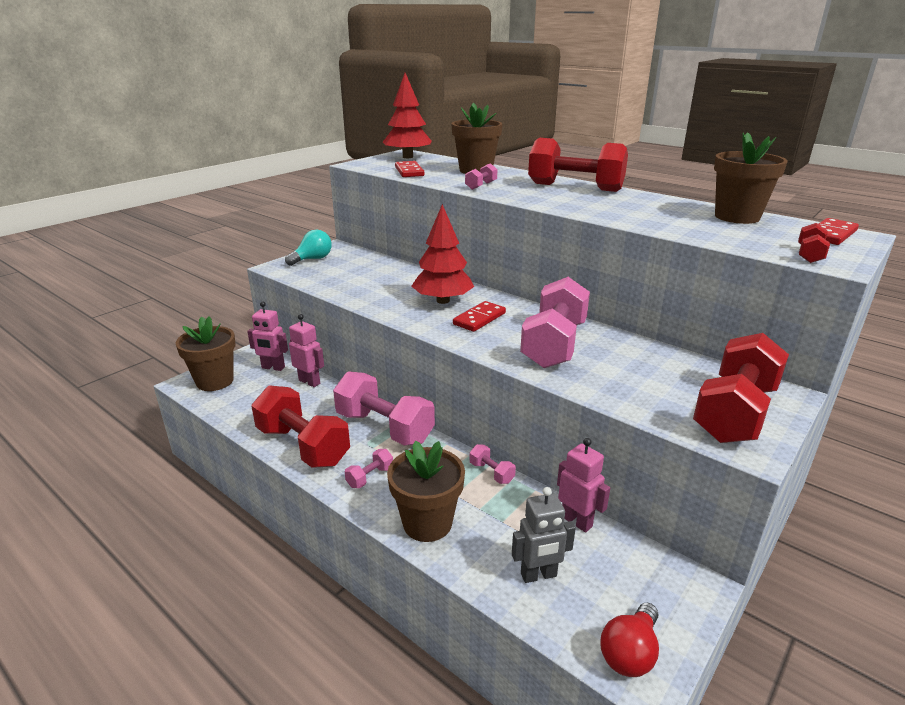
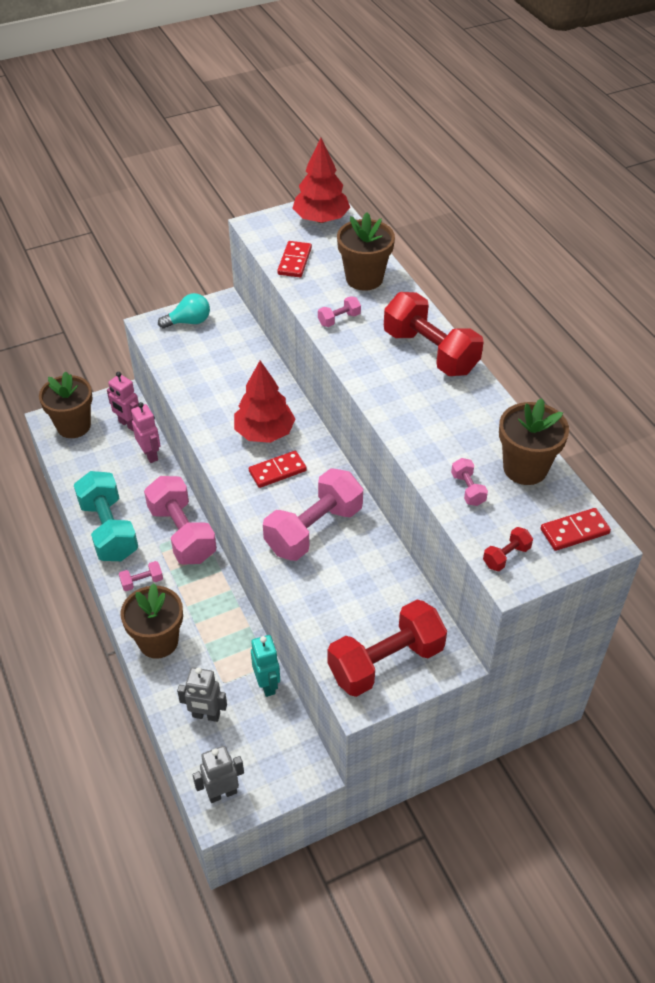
camera: 25 degrees right, 20 degrees up
red dumbbell [251,385,350,468] -> turquoise dumbbell [74,471,138,561]
pink dumbbell [470,444,516,484] -> pink dumbbell moved to [451,458,488,506]
pink robot [557,438,610,533] -> turquoise robot [251,635,280,697]
red light bulb [600,603,659,677] -> grey robot [192,746,244,803]

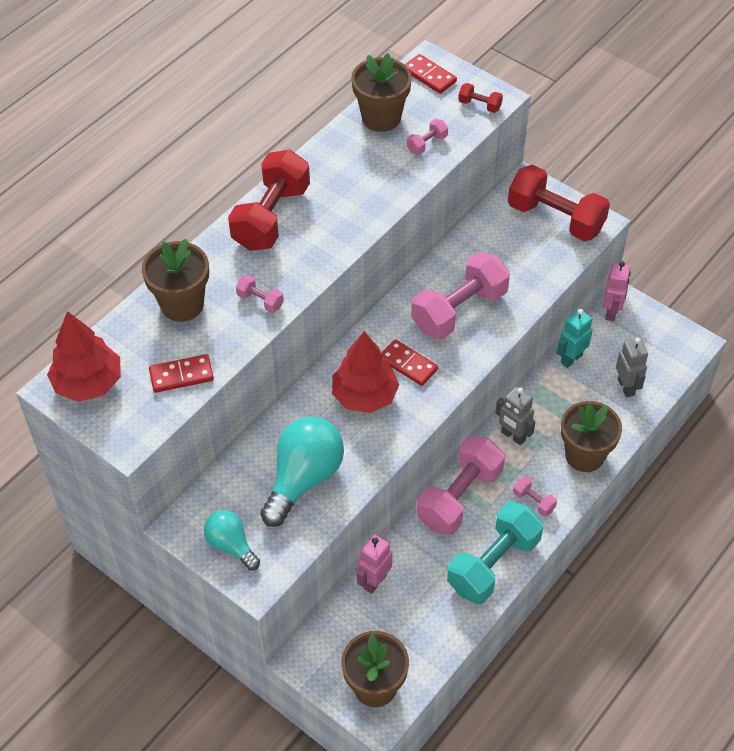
camera: 115 degrees left, 5 degrees up
pink robot [107,372,139,431] -> pink robot moved to [603,261,631,321]
grey robot [192,746,244,803] -> grey robot moved to [495,387,535,445]
pink dumbbell [263,468,363,561] -> pink dumbbell turned 60 degrees counterclockwise [411,252,510,339]
none -> turquoise light bulb [260,417,344,527]

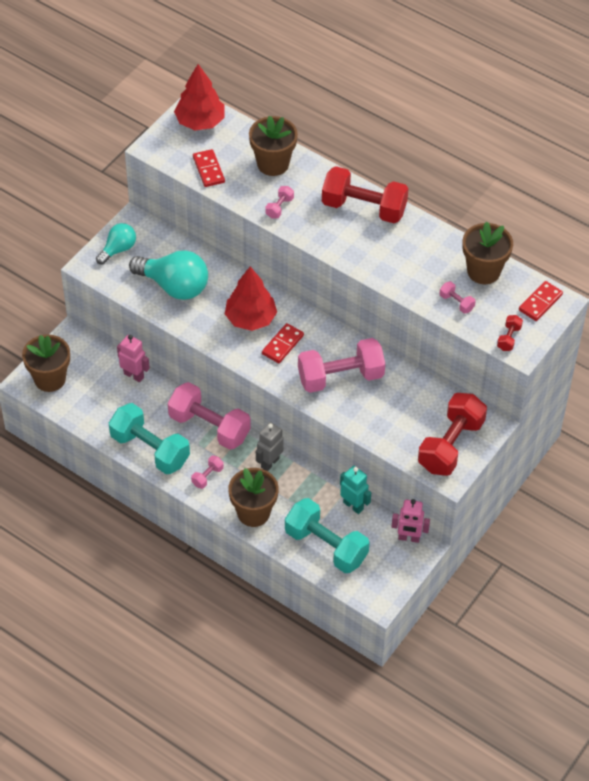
camera: 85 degrees right, 0 degrees up
pink dumbbell [411,252,510,339] -> pink dumbbell turned 60 degrees counterclockwise [298,338,385,393]
grey robot [616,338,648,397] -> turquoise dumbbell [285,498,369,573]

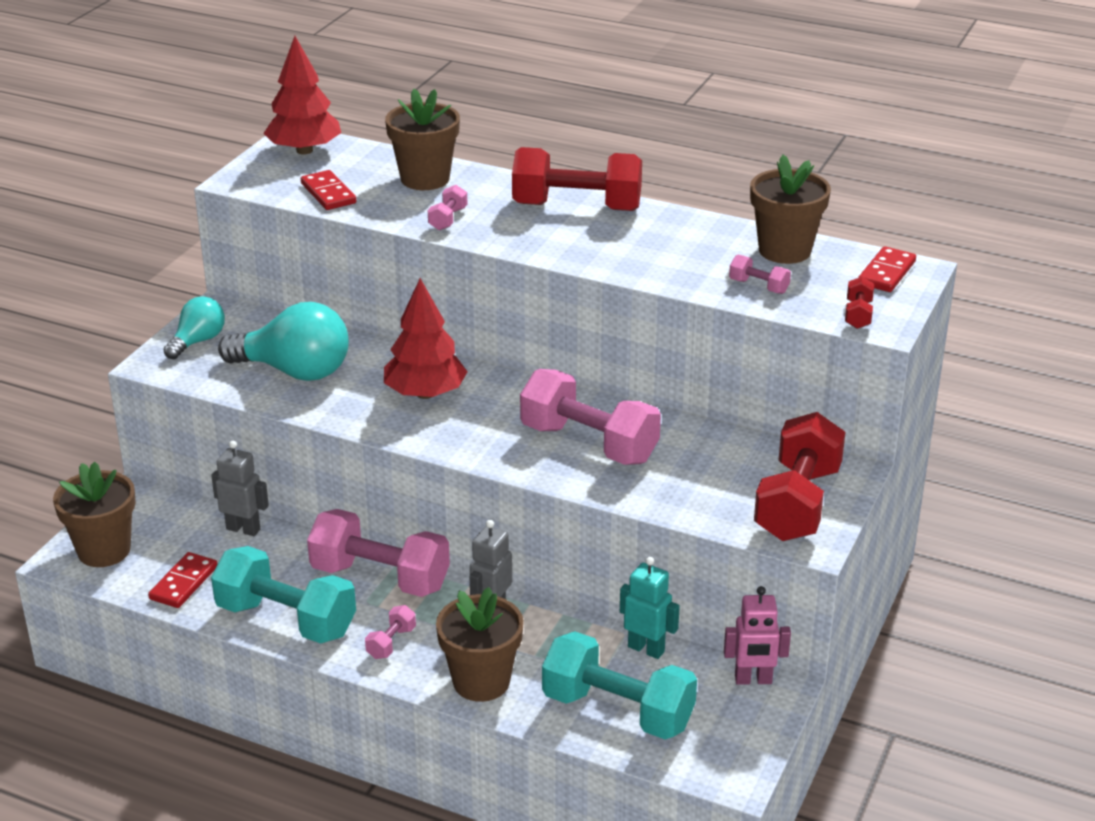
camera: 10 degrees left, 20 degrees down
pink robot [117,335,149,382] -> grey robot [211,441,269,536]
red domino [262,323,304,363] -> red domino moved to [148,552,218,608]
pink dumbbell [298,338,385,393] -> pink dumbbell turned 60 degrees clockwise [520,369,661,465]

